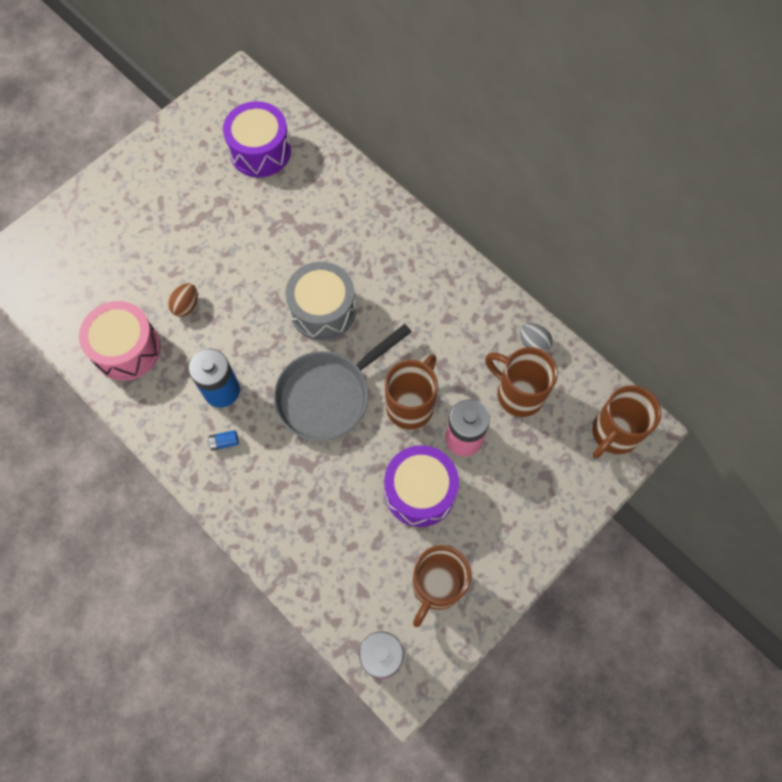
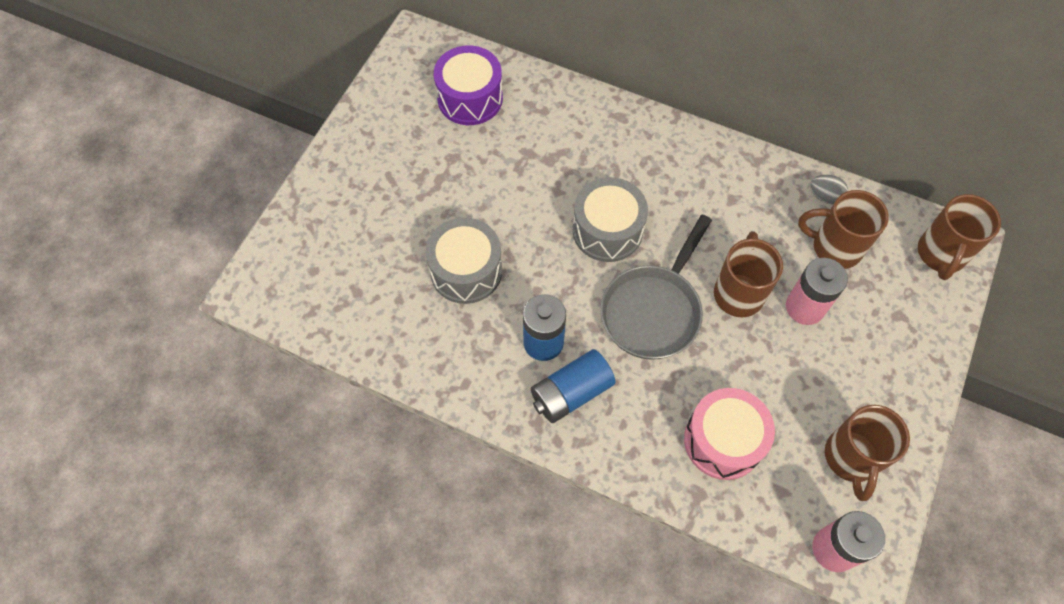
camera: 20 degrees left, 5 degrees down
pink drum [79,301,161,381] -> pink drum moved to [684,388,775,480]
brown egg [168,283,198,317] -> grey drum [426,217,502,304]
blue battery [207,430,239,451] -> blue battery [531,349,616,423], size x2.48
purple drum [384,445,459,527] -> none

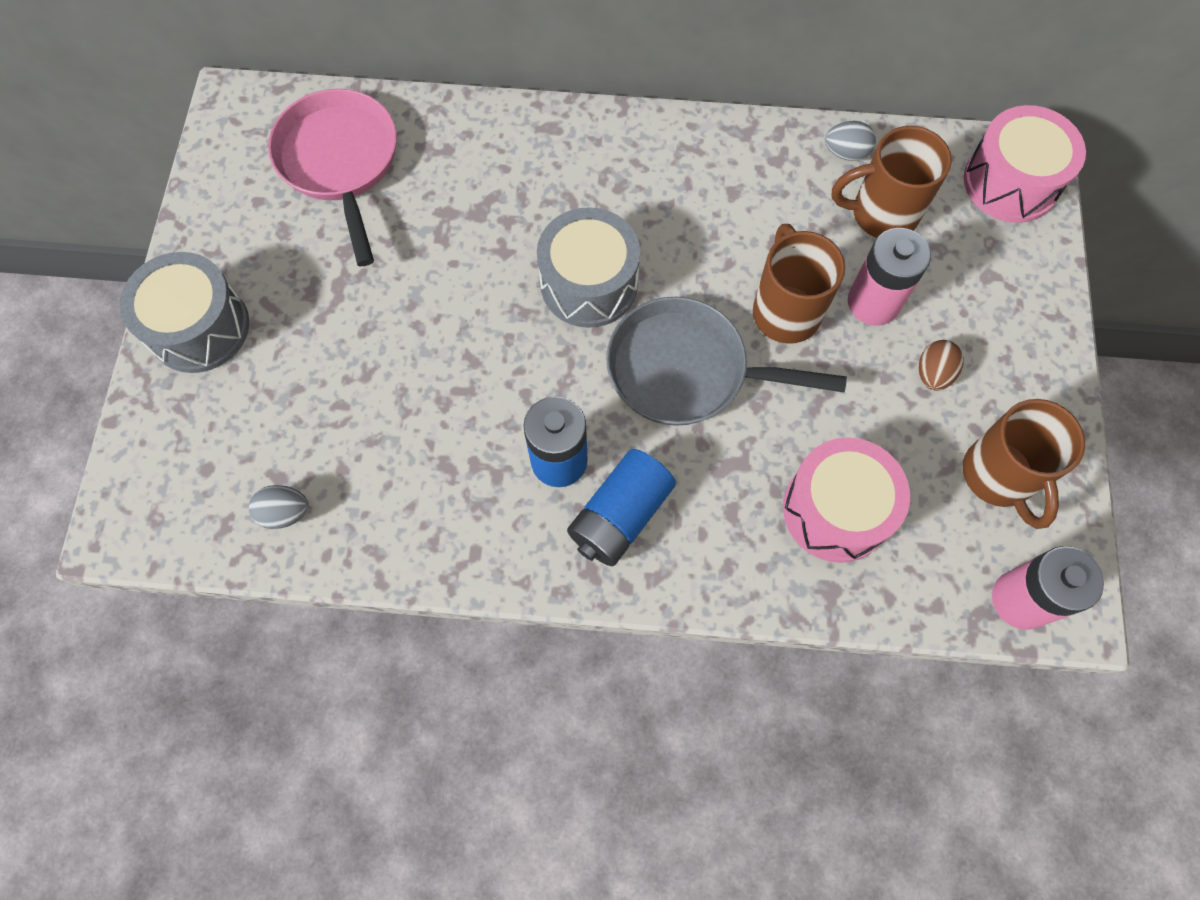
camera: 20 degrees left, 5 degrees up
grey drum [426,217,502,304] -> grey drum moved to [120,252,249,373]
purple drum [434,45,503,125] -> pink pan [268,89,397,266]
grey pan [600,215,712,360] -> grey pan turned 90 degrees clockwise [606,297,847,426]
brown mug [918,194,1001,280] -> pink drum [964,105,1086,223]
none -> grey egg [249,485,309,529]
none -> brown egg [919,340,964,391]

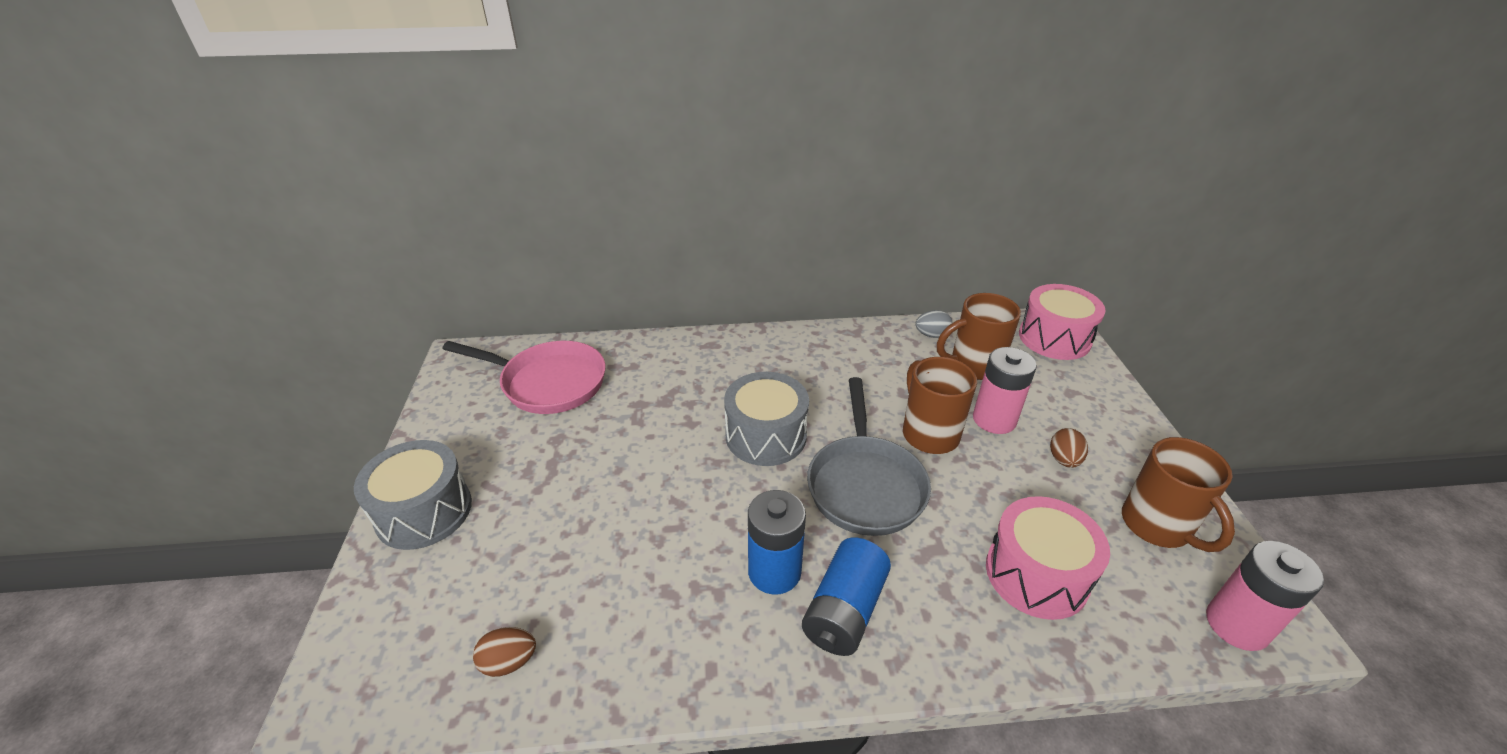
camera: 10 degrees left, 30 degrees down
grey egg [249,485,309,529] -> brown egg [473,627,536,677]
pink pan [268,89,397,266] -> pink pan turned 135 degrees clockwise [442,341,605,414]
grey pan [606,297,847,426] -> grey pan turned 90 degrees counterclockwise [807,377,931,536]

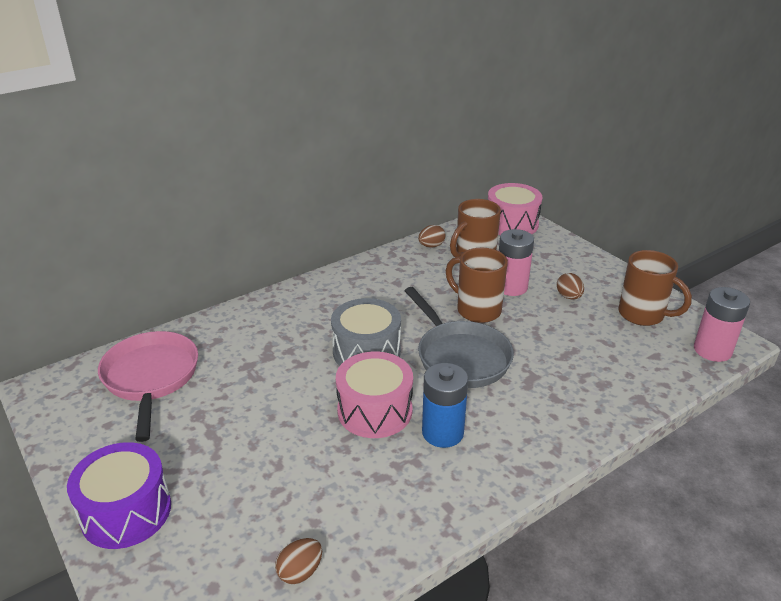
camera: 30 degrees left, 5 degrees down
grey drum [354,440,472,550] -> purple drum [67,442,171,549]
pink pan [442,341,605,414] -> pink pan turned 90 degrees counterclockwise [98,331,198,442]
blue battery [802,537,891,656] -> none
grey egg [915,310,953,338] -> brown egg [418,225,445,247]
pink drum [986,496,1110,620] -> pink drum moved to [336,352,413,438]

